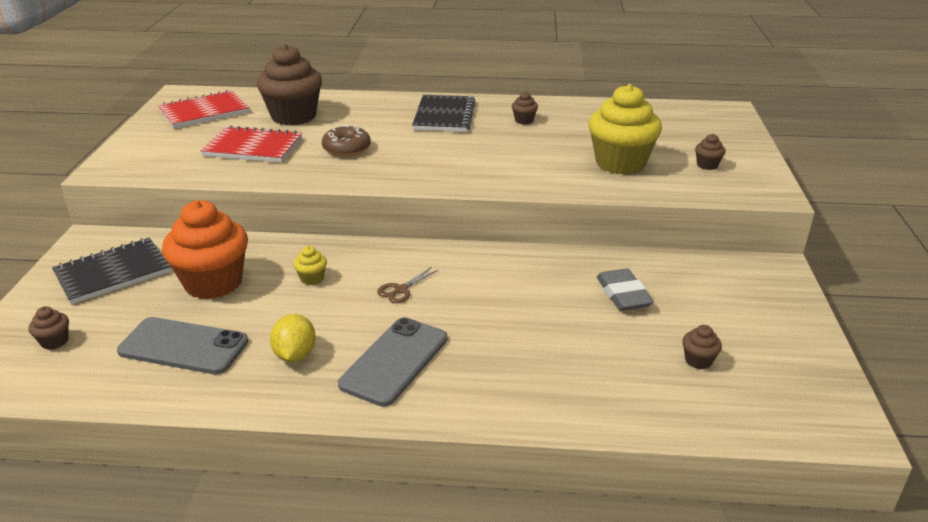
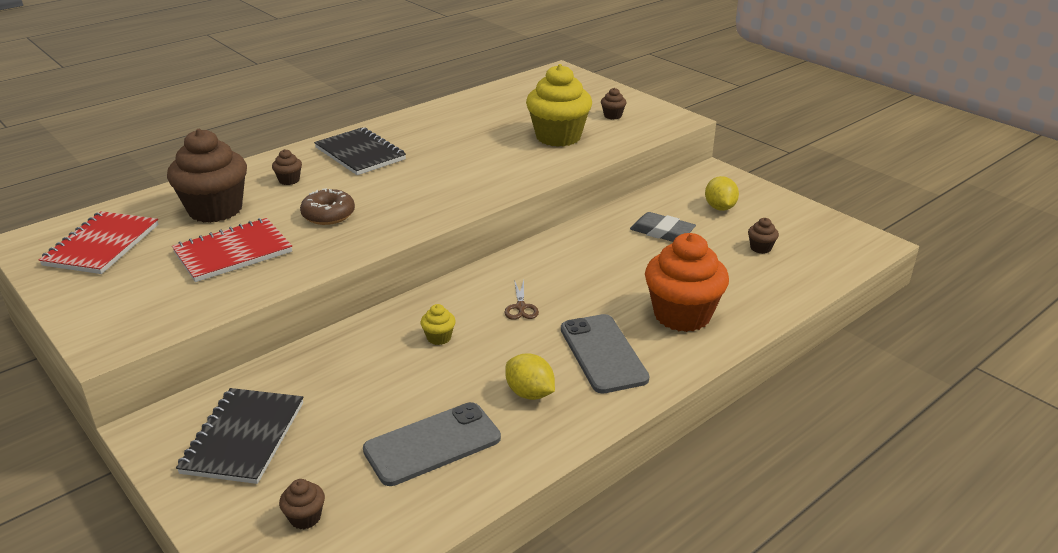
camera: 45 degrees left, 0 degrees up
orange cupcake [162,200,248,299] -> orange cupcake moved to [645,233,729,332]
brown cupcake [512,91,538,124] -> brown cupcake moved to [272,149,302,185]
none -> yellow lemon [705,176,739,211]

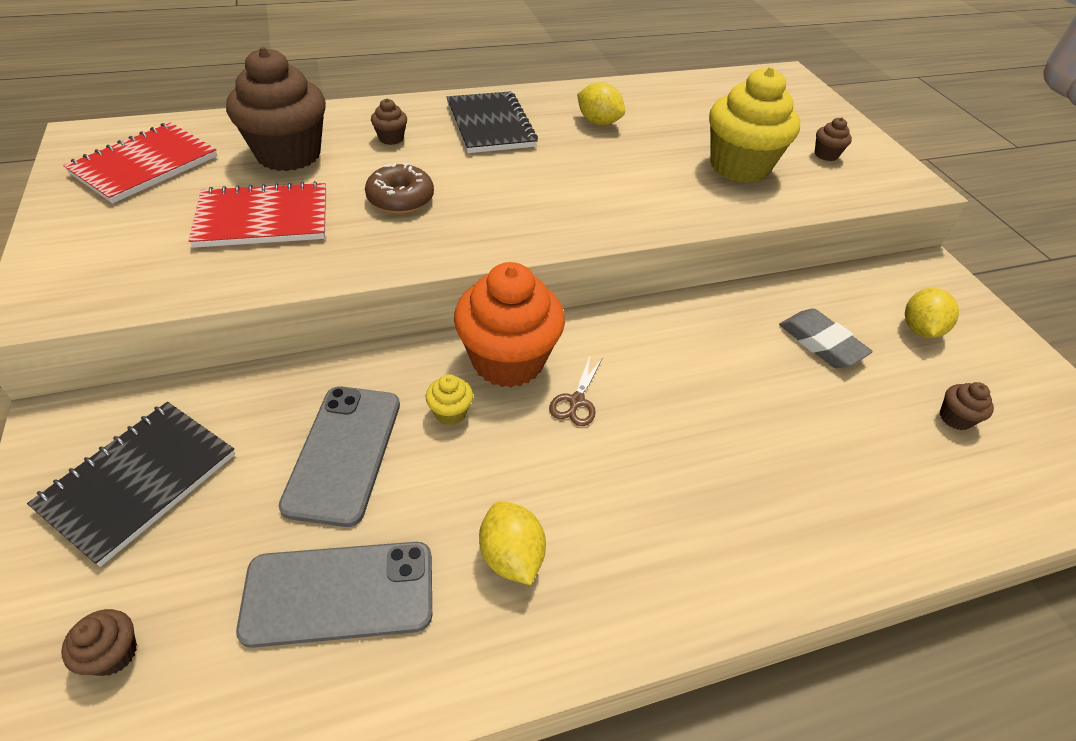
camera: 20 degrees right, 15 degrees up
grey phone [561,314,650,393] -> grey phone moved to [279,386,400,527]
orange cupcake [645,233,729,332] -> orange cupcake moved to [454,262,565,388]
none -> yellow lemon [577,82,625,125]

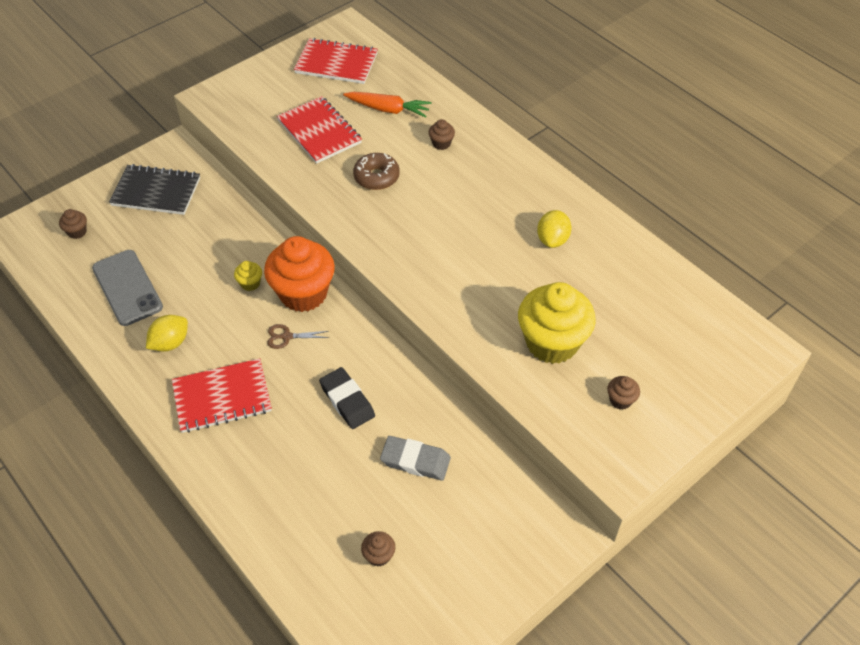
camera: 70 degrees right, 5 degrees up
brown cupcake [226,47,326,171] -> orange carrot [343,92,431,118]
grey phone [279,386,400,527] -> none
black notebook [447,91,538,153] -> none
grey eraser [779,308,873,368] -> grey eraser turned 75 degrees clockwise [380,436,451,480]
yellow lemon [905,288,959,338] -> none
none -> red notebook [172,358,272,433]
none -> black eraser [319,367,375,429]

